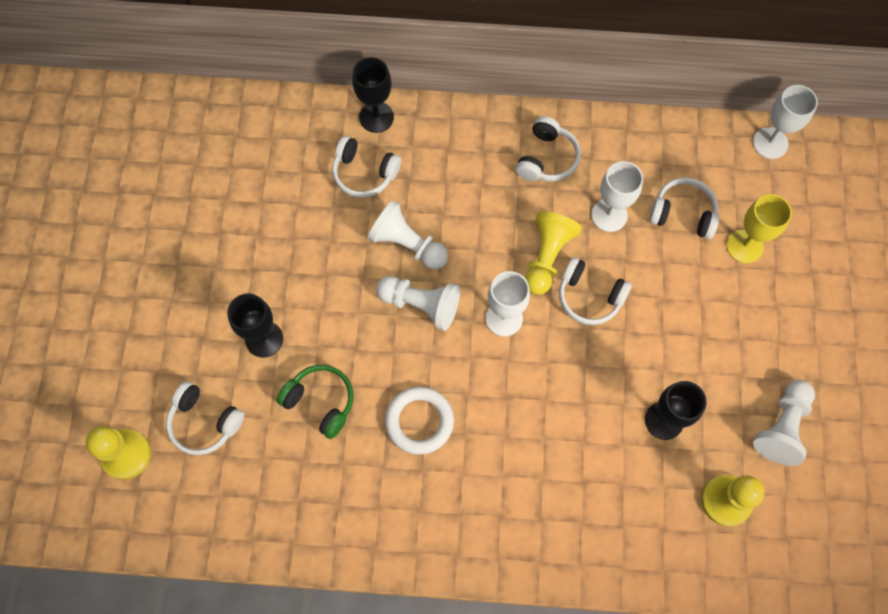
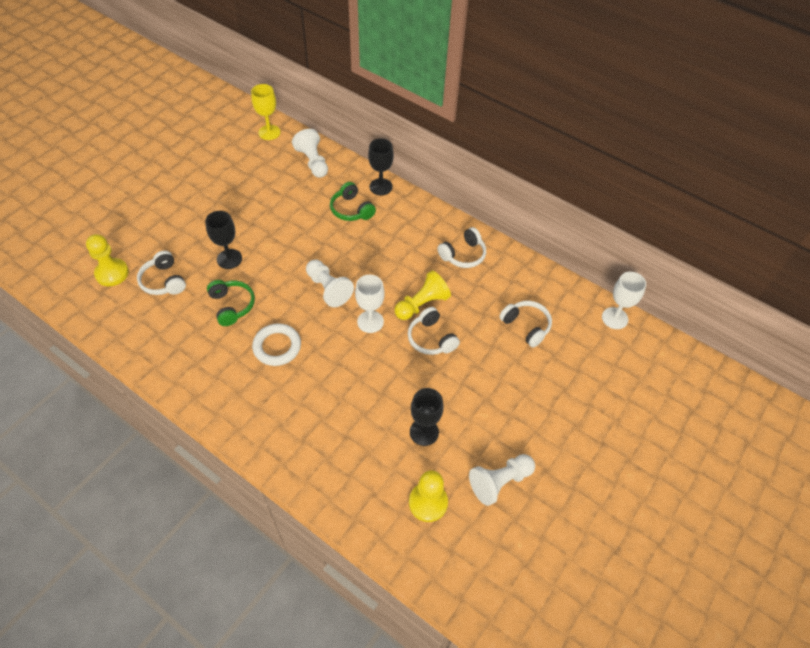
camera: 30 degrees right, 15 degrees down
white headphones [332,136,401,198] -> green headphones [330,182,376,221]
white pawn [368,200,448,269] -> white pawn moved to [292,129,328,178]
white goblet [591,161,643,232] -> none
yellow goblet [727,194,792,263] -> yellow goblet moved to [251,84,280,140]

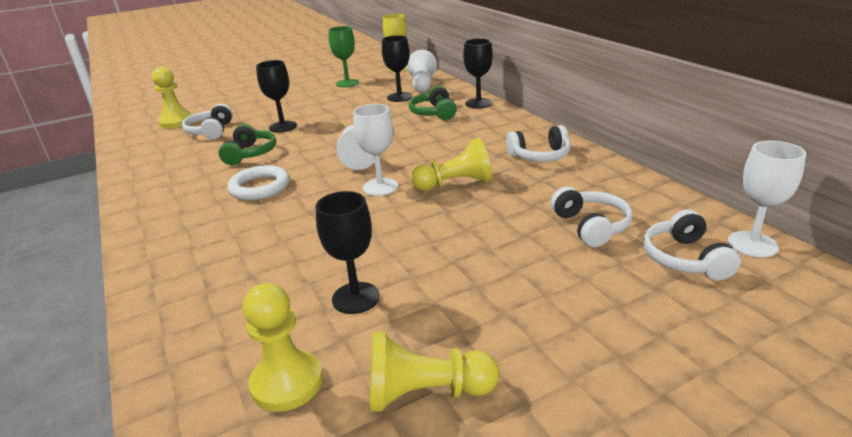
camera: 30 degrees right, 25 degrees down
white headphones [408,307,460,355] -> white headphones moved to [643,209,741,280]
white pawn [469,454,535,506] -> yellow pawn [369,332,499,412]
none -> green goblet [329,26,359,87]
none -> black goblet [382,35,412,102]

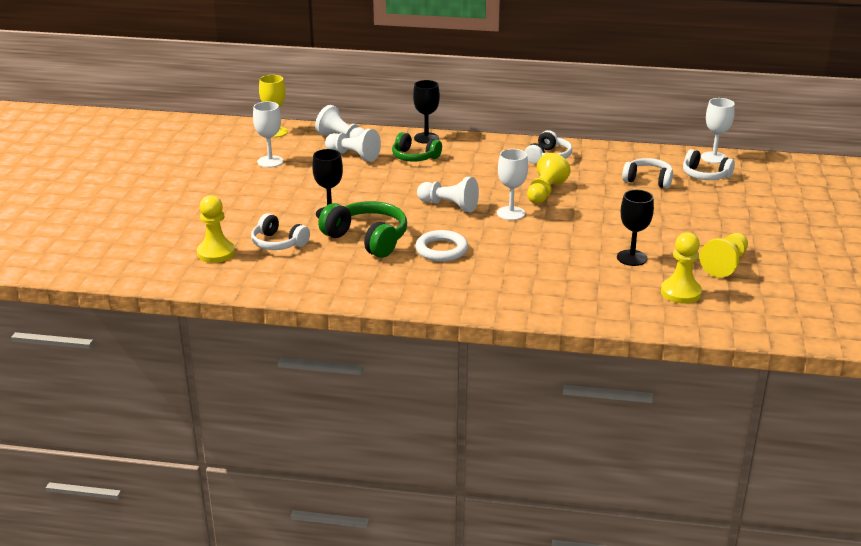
camera: 55 degrees left, 0 degrees up
green headphones [219,124,276,165] -> green headphones [318,201,407,258], size x1.53
green goblet [329,26,359,87] -> white goblet [253,102,283,168]
black goblet [382,35,412,102] -> white pawn [325,129,381,162]

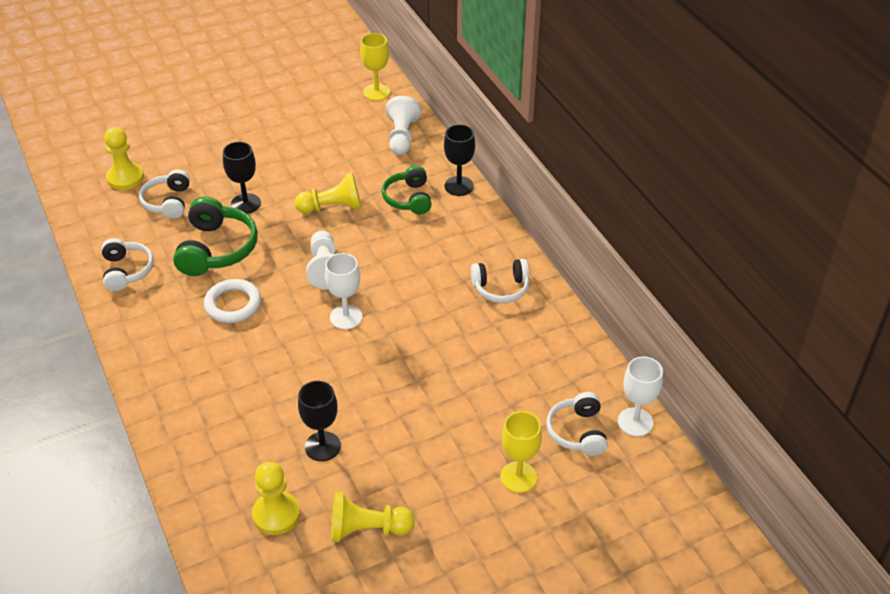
camera: 55 degrees right, 15 degrees up
white goblet [253,102,283,168] -> none
white pawn [325,129,381,162] -> none
yellow pawn [527,153,570,204] -> yellow pawn moved to [295,172,361,214]
white headphones [622,158,673,189] -> white headphones moved to [102,238,154,291]
none -> yellow goblet [500,411,542,493]

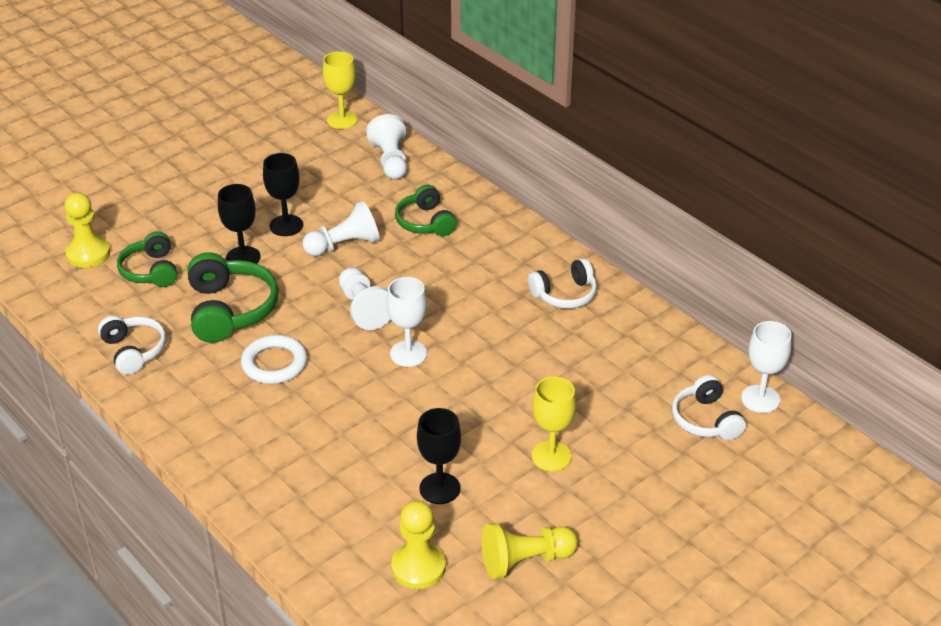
camera: 15 degrees left, 5 degrees down
white headphones [139,169,190,219] -> green headphones [117,231,177,287]
yellow pawn [295,172,361,214] -> white pawn [302,201,380,256]
black goblet [444,124,475,196] -> black goblet moved to [263,153,303,236]
yellow goblet [500,411,542,493] -> yellow goblet moved to [532,377,576,471]

